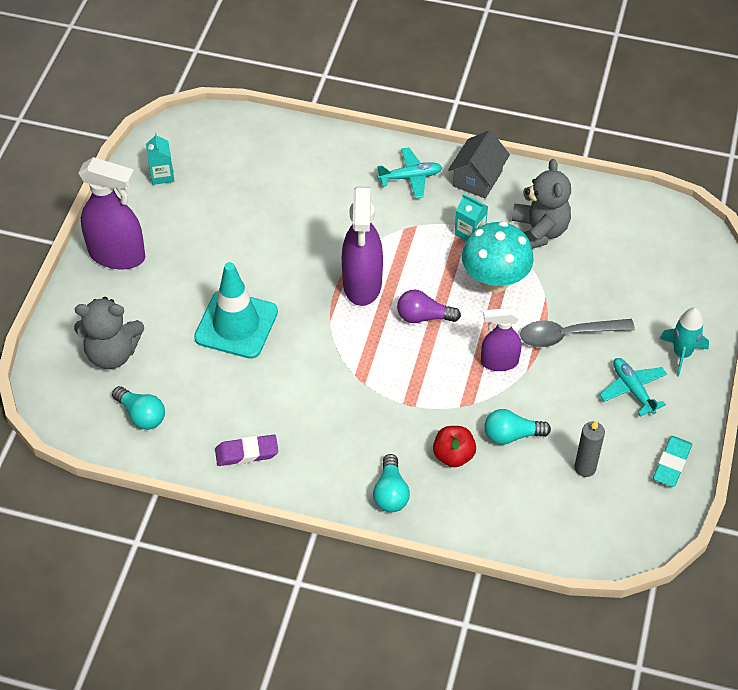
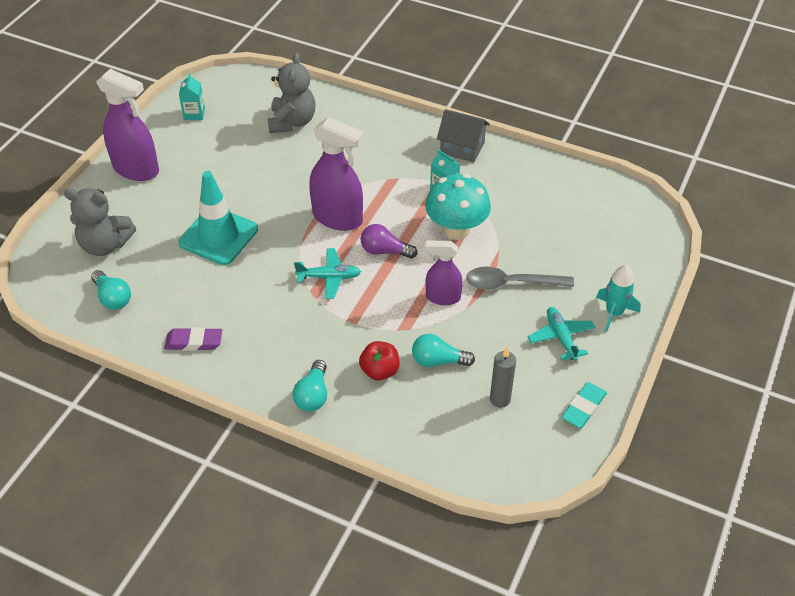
camera: 10 degrees right, 5 degrees down
purple spray bottle [342,187,383,306] -> purple spray bottle turned 75 degrees counterclockwise [309,117,364,231]
turquoise plane [377,148,442,199] -> turquoise plane moved to [294,248,361,299]
grey house [448,130,510,199] -> grey house turned 75 degrees clockwise [437,109,490,162]
grey teddy bear [512,159,571,249] -> grey teddy bear moved to [268,53,315,133]

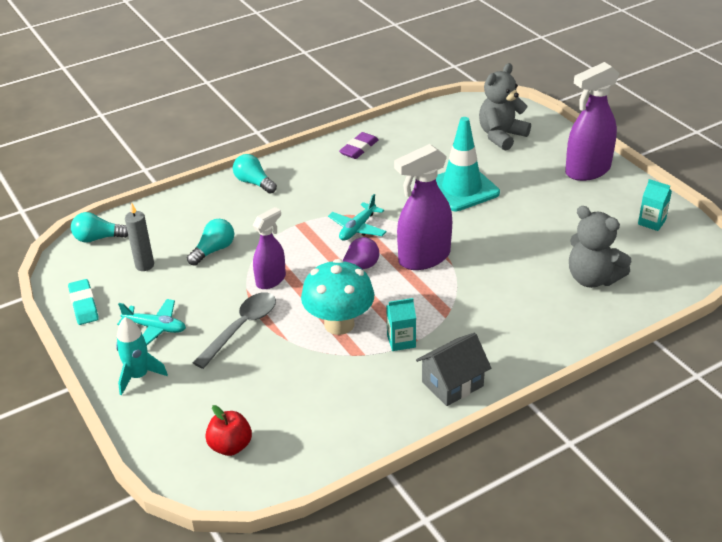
camera: 125 degrees right, 10 degrees down
turquoise light bulb [91,270,131,310] -> turquoise light bulb moved to [71,212,128,243]
red apple [359,341,400,380] -> red apple moved to [205,405,252,456]

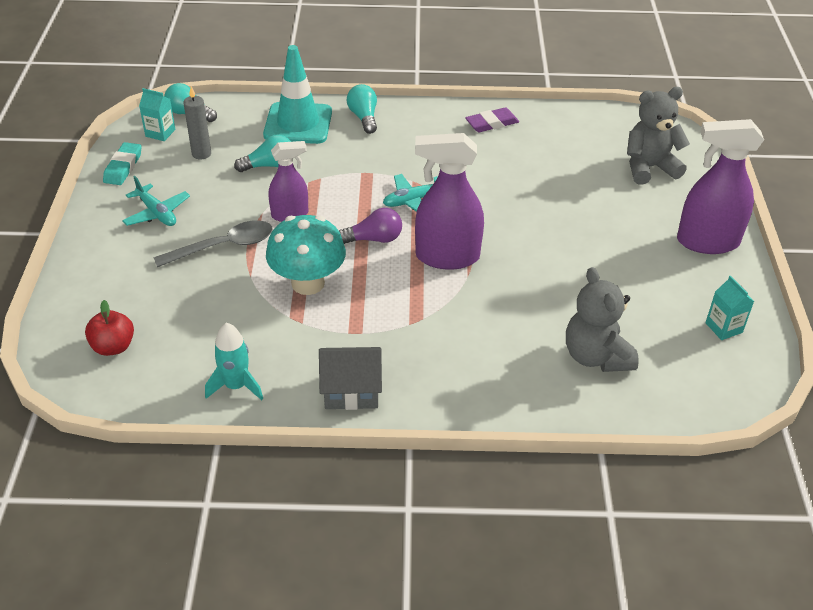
camera: 30 degrees right, 5 degrees up
turquoise rocket [116,317,168,395] -> turquoise rocket moved to [205,323,263,400]
turquoise carton [386,298,416,351] -> turquoise carton moved to [139,88,175,141]
turquoise traffic cone [436,117,500,211] -> turquoise traffic cone moved to [263,45,332,144]

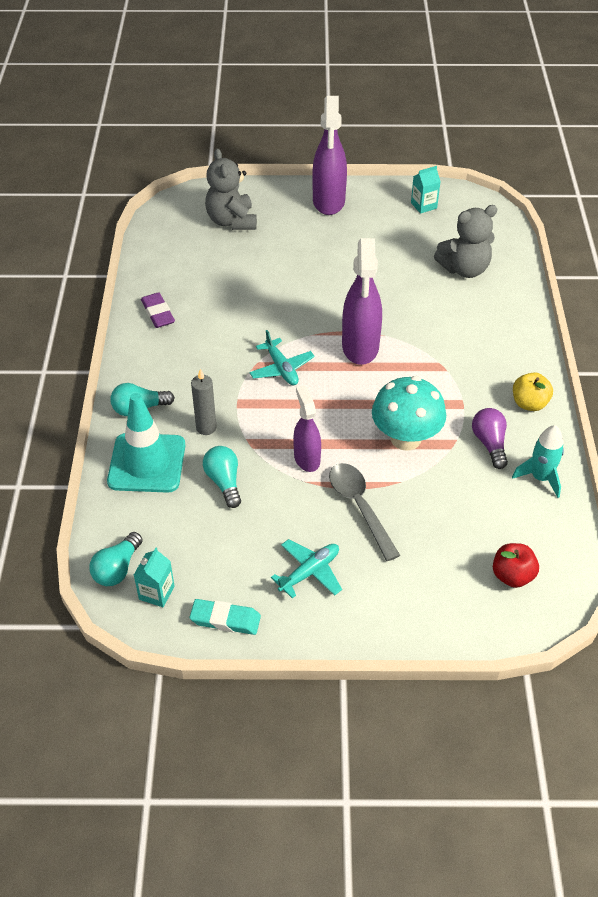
camera: 90 degrees left, 5 degrees up
grey candle [183,86,211,160] -> grey candle moved to [191,369,217,435]
grey house [319,347,382,410] -> yellow apple [513,372,553,411]
purple light bulb [339,208,402,244] -> purple light bulb moved to [472,408,508,469]

